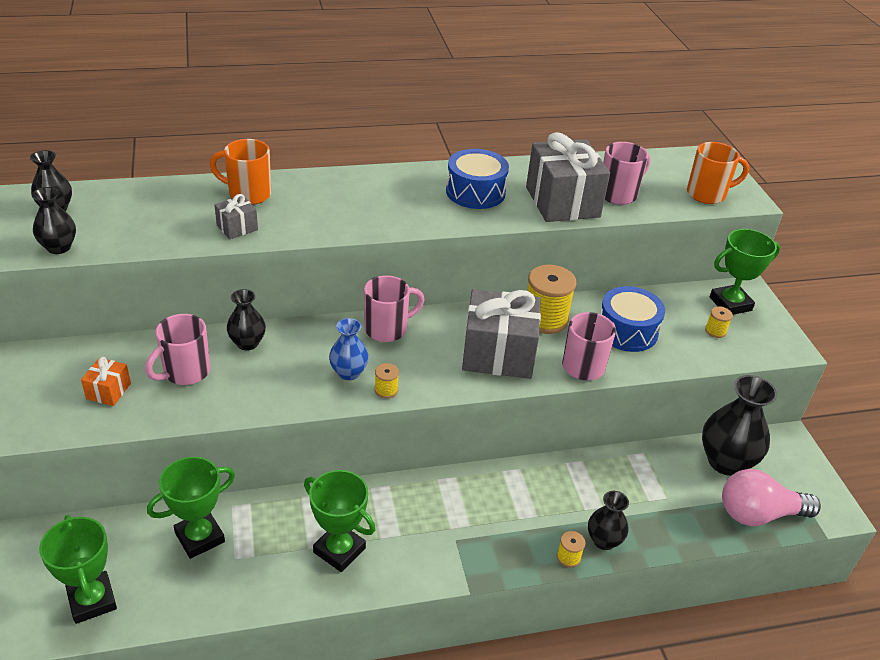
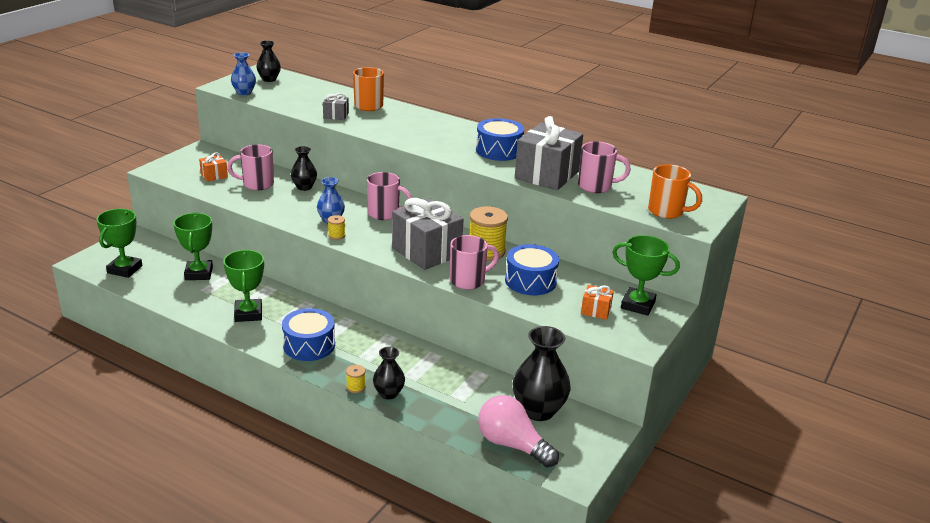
camera: 45 degrees right, 10 degrees down
black vase [32,187,76,254] -> blue vase [231,52,256,95]
green trophy [147,457,235,559] -> green trophy turned 75 degrees clockwise [173,213,213,280]
yellow spool [705,306,733,338] -> orange gift [581,285,614,320]
none -> blue drum [282,308,335,361]

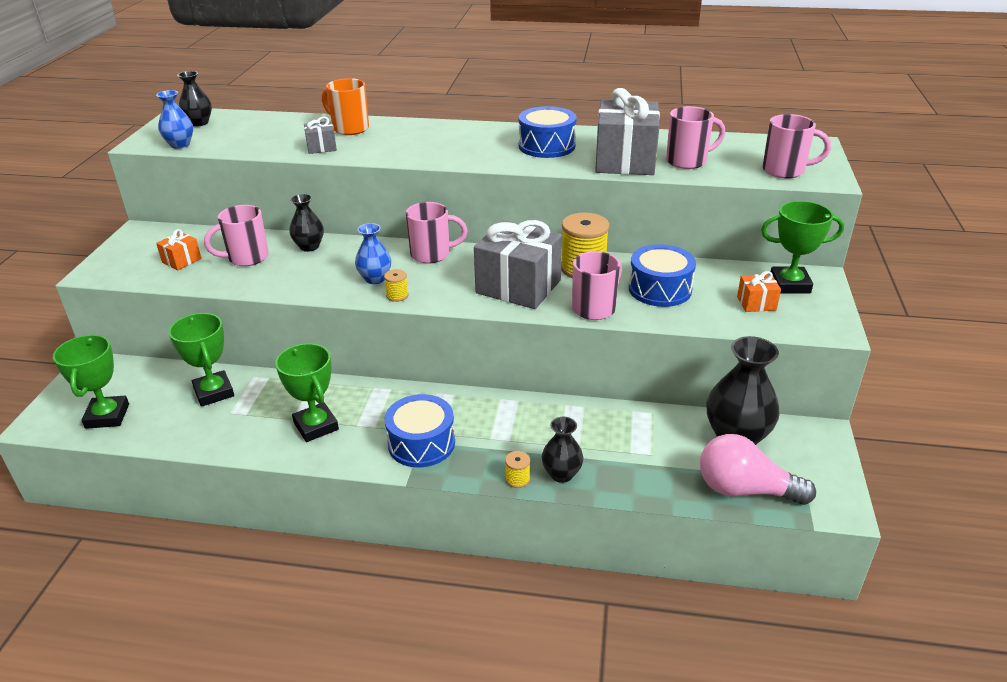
camera: 20 degrees left, 5 degrees up
orange mug [648,164,702,219] -> pink mug [762,114,831,178]

